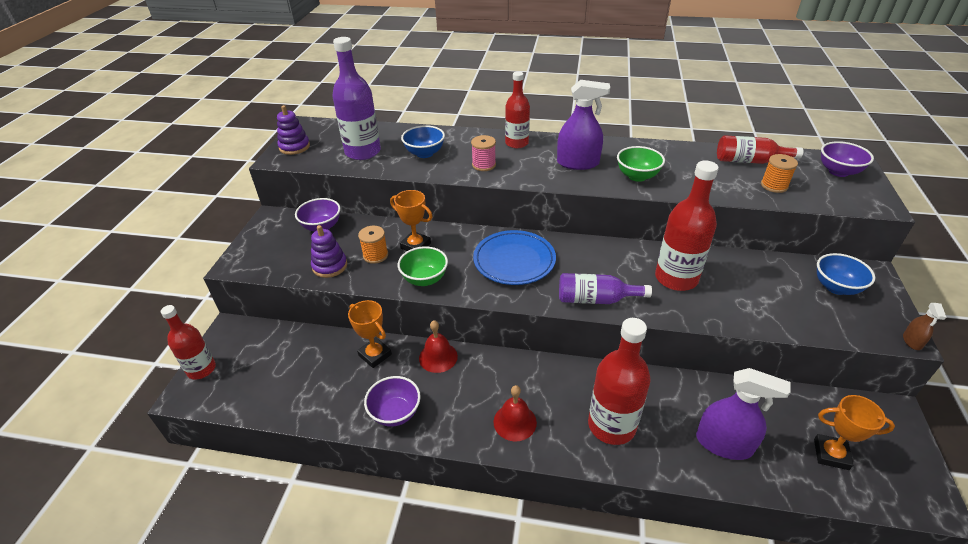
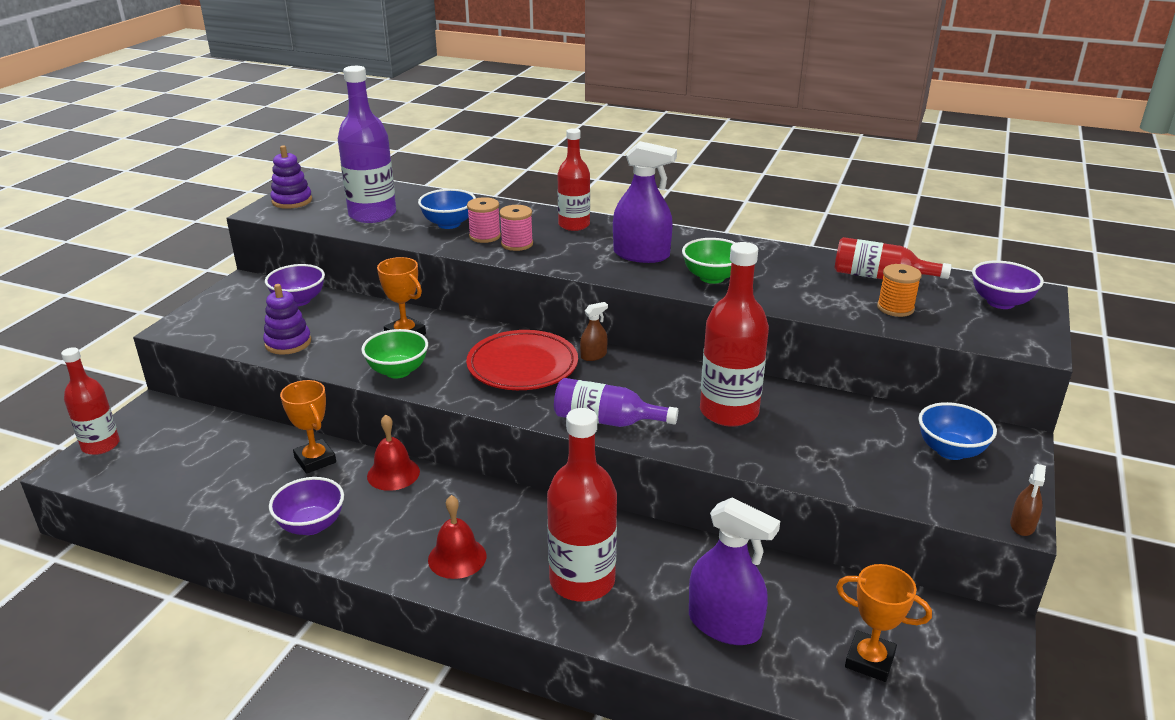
camera: 10 degrees right, 10 degrees down
orange spool [358,226,388,264] -> none
blue plate [473,230,556,285] -> red plate [466,330,578,390]
none -> pink spool [467,197,501,243]
none -> brown spray bottle [580,302,608,361]

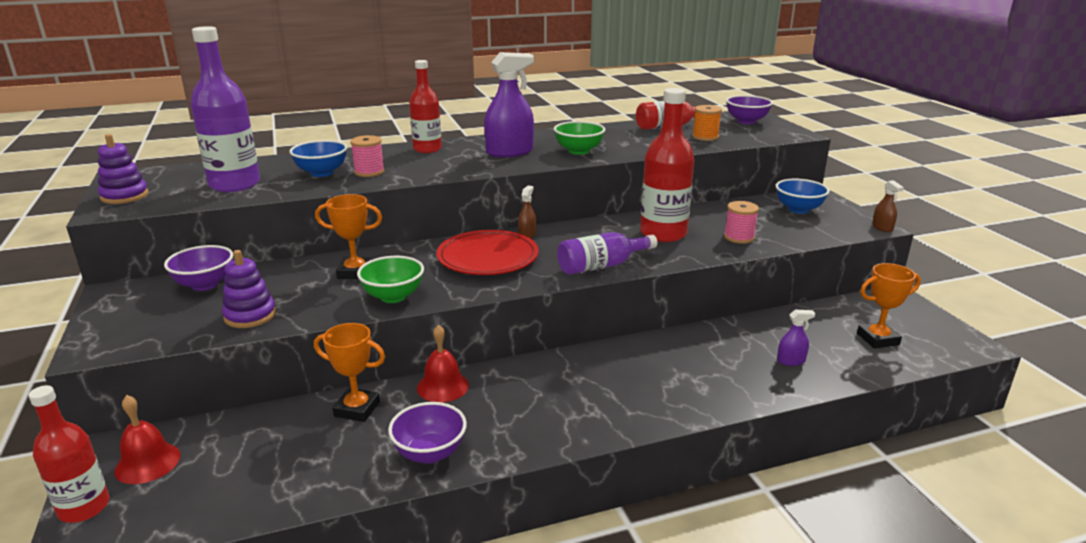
camera: 40 degrees left, 5 degrees down
red bell [428,495,486,579] -> red bell moved to [114,395,181,484]
pink spool [499,205,533,251] -> pink spool moved to [724,201,759,244]
red bottle [547,408,617,602] -> none
purple spray bottle [689,497,780,645] -> purple spray bottle [777,310,815,366], size x0.48

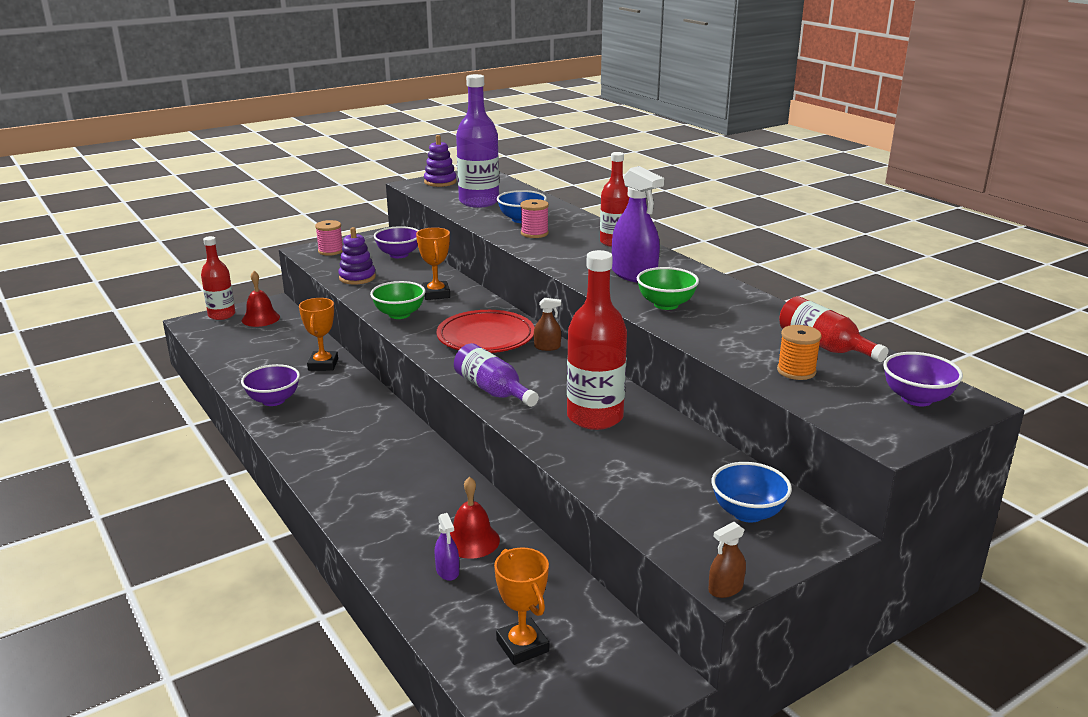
camera: 75 degrees right, 0 degrees up
red bell [417,325,469,402] -> red bell moved to [450,477,500,559]
pink spool [724,201,759,244] -> pink spool moved to [315,220,343,256]

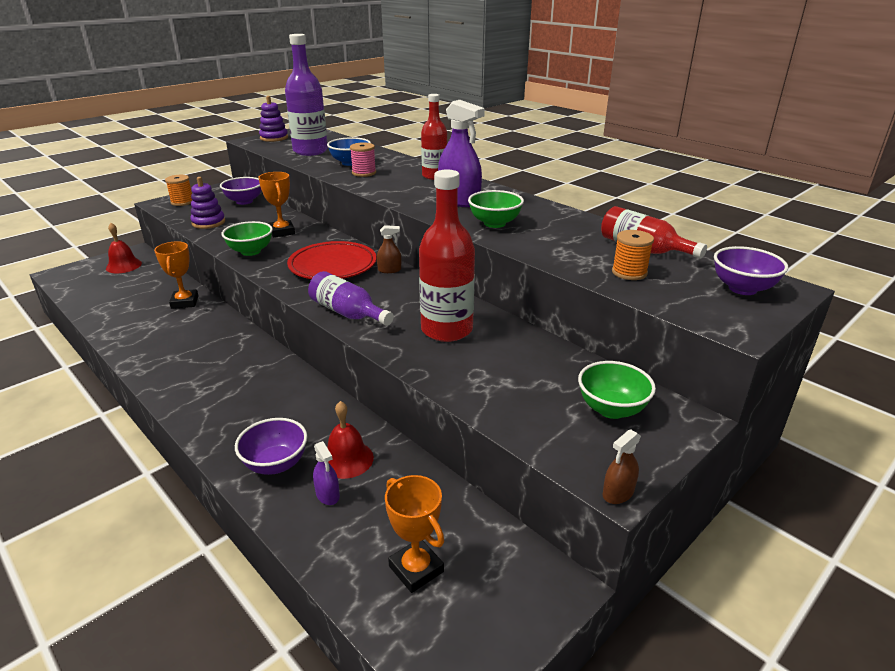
camera: 10 degrees left, 5 degrees up
red bottle [201,236,235,320] -> none
purple bowl [241,364,300,406] -> purple bowl moved to [235,418,307,475]
pink spool [315,220,343,256] -> orange spool [165,175,192,206]
blue bowl [711,462,792,523] -> green bowl [578,361,656,419]

